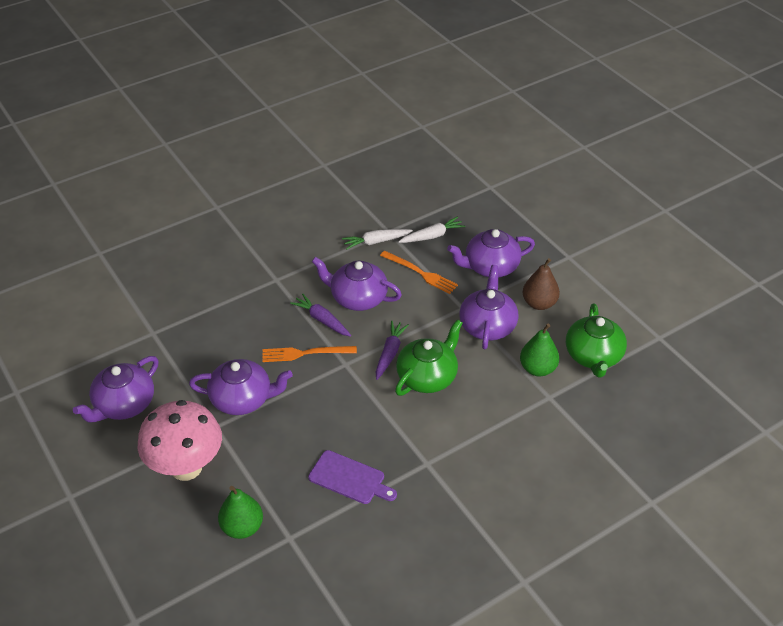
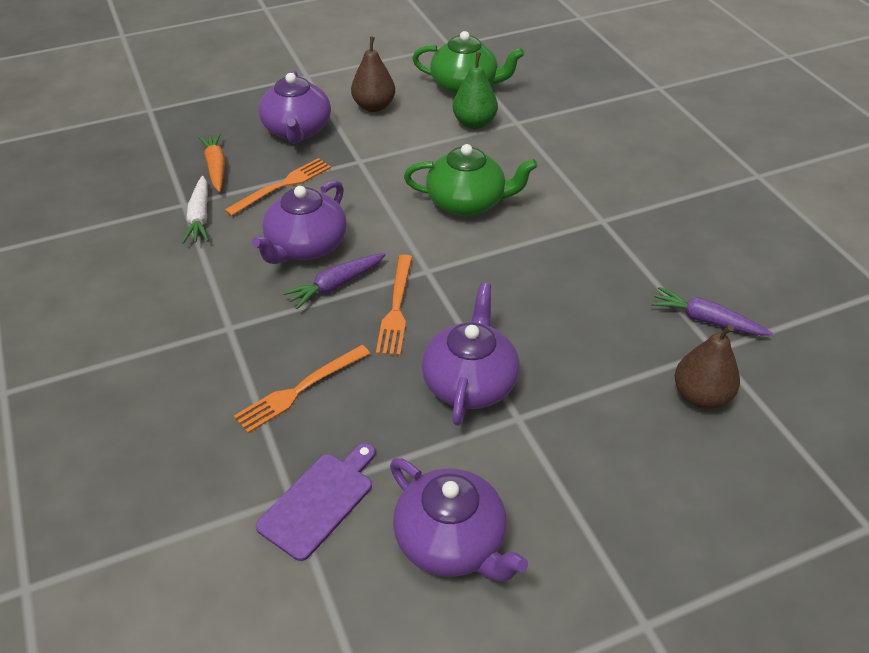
camera: 80 degrees left, 0 degrees up
pink mushroom [138,400,222,481] -> none
green pear [218,486,263,539] -> brown pear [675,325,740,409]
purple cutting board [308,450,397,504] -> purple cutting board moved to [256,443,375,561]
purple carrot [376,321,409,380] -> purple carrot moved to [651,287,773,336]
green teapot [395,320,463,396] -> green teapot turned 135 degrees clockwise [404,144,538,216]
white carrot [398,216,465,243] -> orange carrot [198,132,225,192]
purple teapot [460,265,518,349] -> none
none -> orange fork [234,345,370,433]

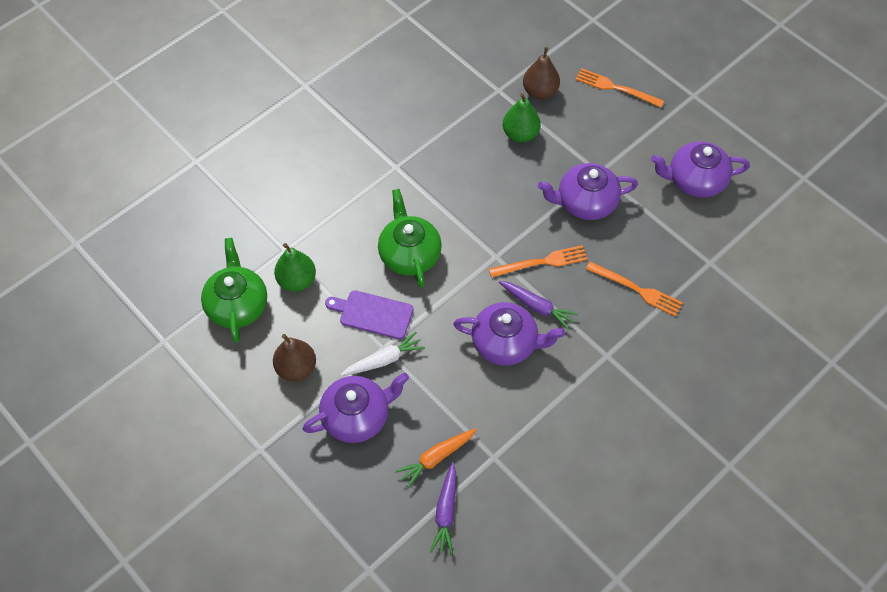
camera: 110 degrees left, 15 degrees up
white carrot [182,176,209,244] -> white carrot moved to [340,332,425,376]
orange fork [225,158,331,216] -> orange fork moved to [575,68,664,107]
purple cutting board [256,443,375,561] -> purple cutting board moved to [325,290,414,339]
purple teapot [390,458,528,581] -> purple teapot turned 120 degrees counterclockwise [651,141,750,198]
purple carrot [651,287,773,336] -> purple carrot moved to [430,462,456,555]
none -> green pear [503,93,541,142]

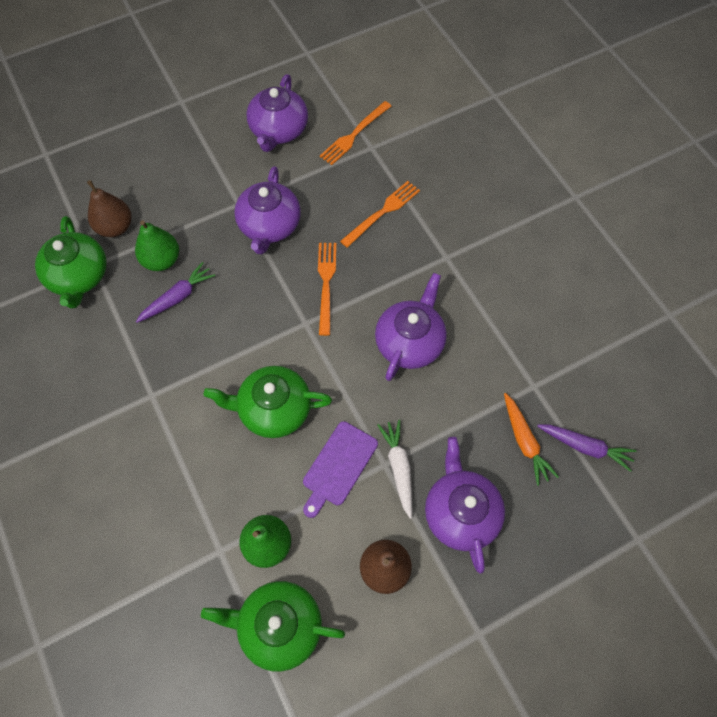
camera: 75 degrees left, 5 degrees up
purple carrot [499,281,578,330] -> purple carrot moved to [136,262,215,323]
orange fork [575,68,664,107] -> orange fork moved to [320,101,391,165]
none -> green teapot [35,216,107,308]

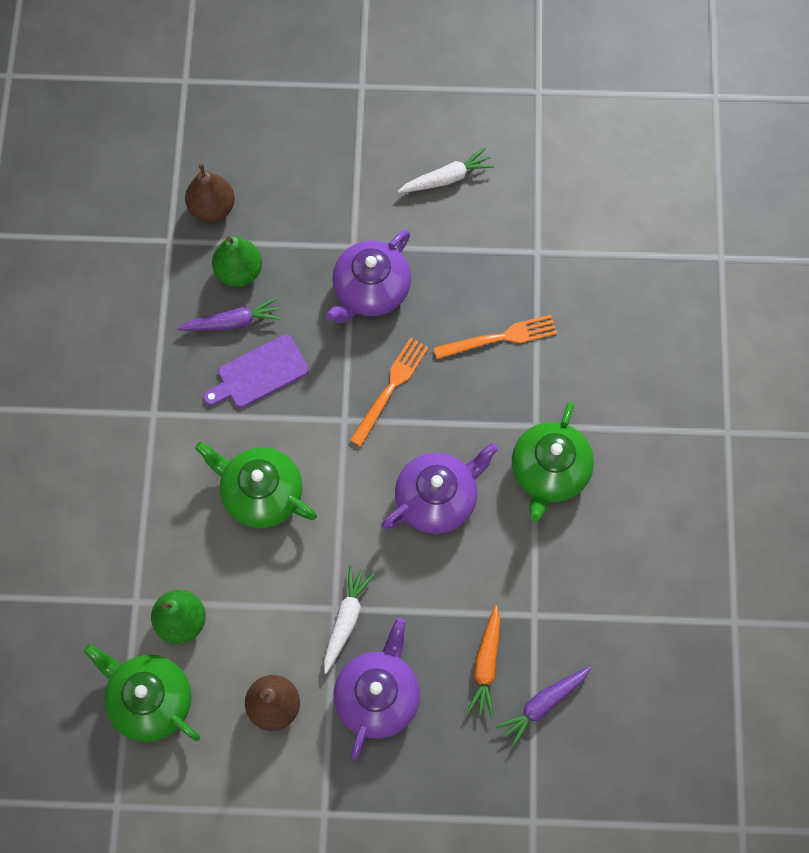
camera: 30 degrees right, 5 degrees up
green teapot [35,216,107,308] -> green teapot moved to [512,402,594,522]
purple teapot [246,74,308,152] -> white carrot [397,148,495,193]
purple cutting board [303,421,378,518] -> purple cutting board moved to [203,334,309,408]
orange fork [320,101,391,165] -> none
purple carrot [537,425,637,472] -> purple carrot turned 90 degrees clockwise [495,666,591,748]

